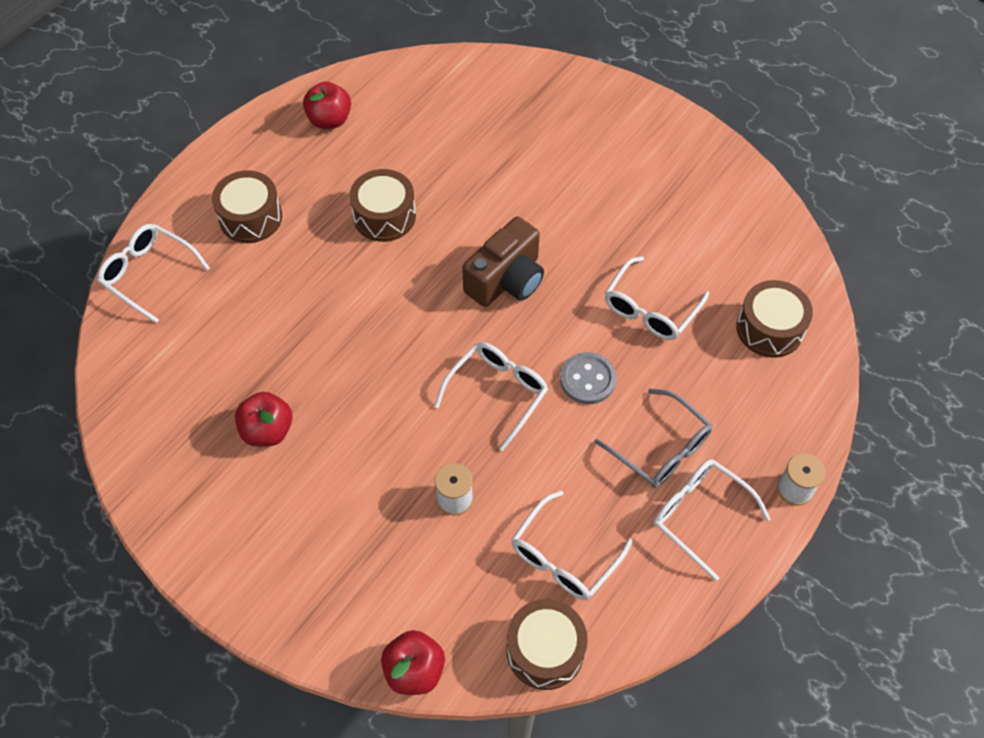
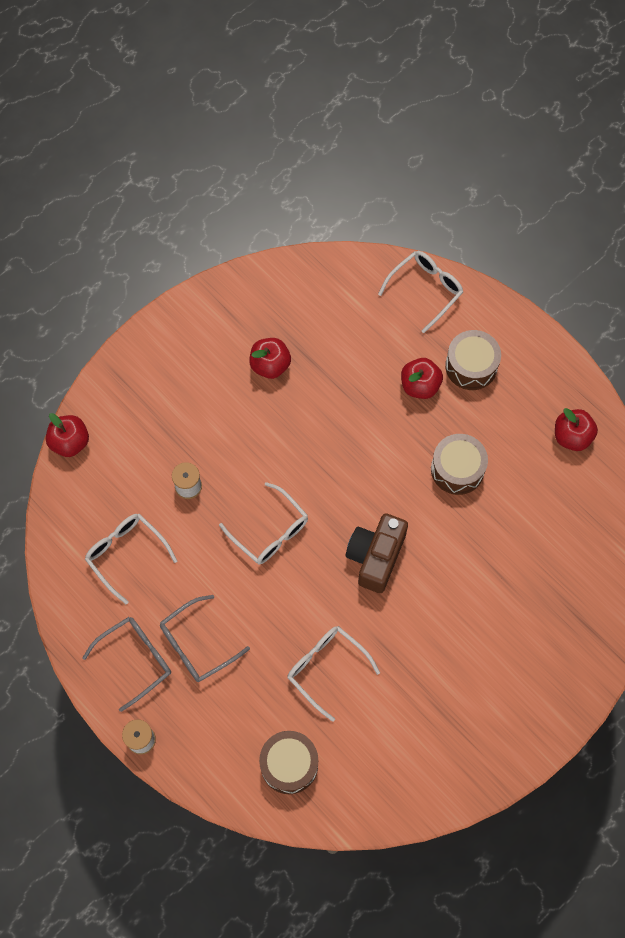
camera: 100 degrees right, 10 degrees up
brown camera [462,217,544,307] -> brown camera turned 60 degrees clockwise [346,513,408,593]
brown drum [507,599,588,690] -> none
grey button [560,352,616,404] -> none
white glasses [653,459,770,581] -> grey glasses [83,617,171,712]
none -> red apple [401,358,443,399]

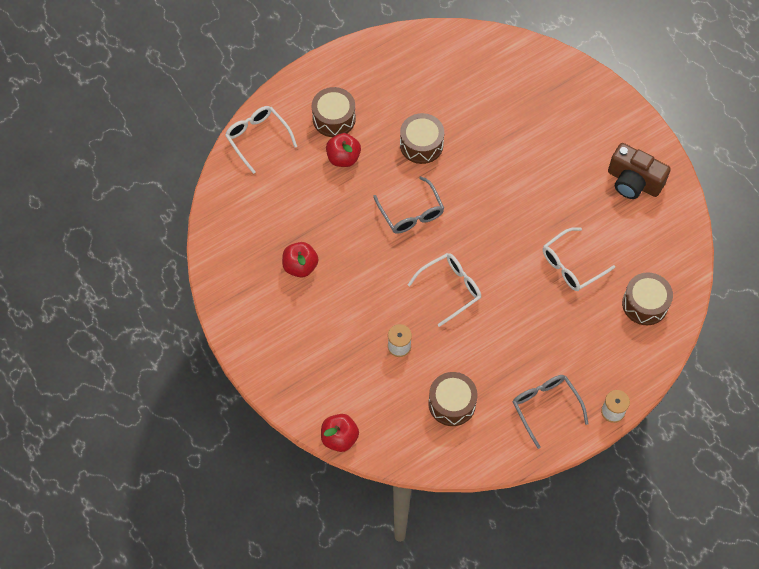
camera: 80 degrees left, 5 degrees down
white glasses [85,514,177,604] -> brown drum [428,372,478,426]
grey glasses [160,595,250,682] -> grey glasses moved to [373,176,444,234]
brown camera [346,513,408,593] -> brown camera moved to [608,143,671,199]
red apple [555,408,598,451] -> none

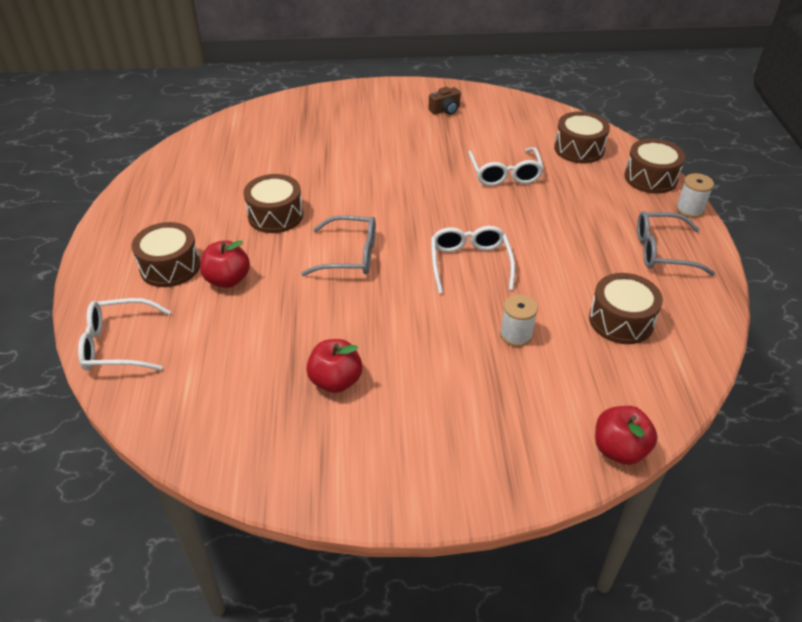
camera: 60 degrees left, 20 degrees down
brown camera [608,143,671,199] -> brown camera [429,87,461,115], size x0.52
none -> brown drum [624,138,685,194]

